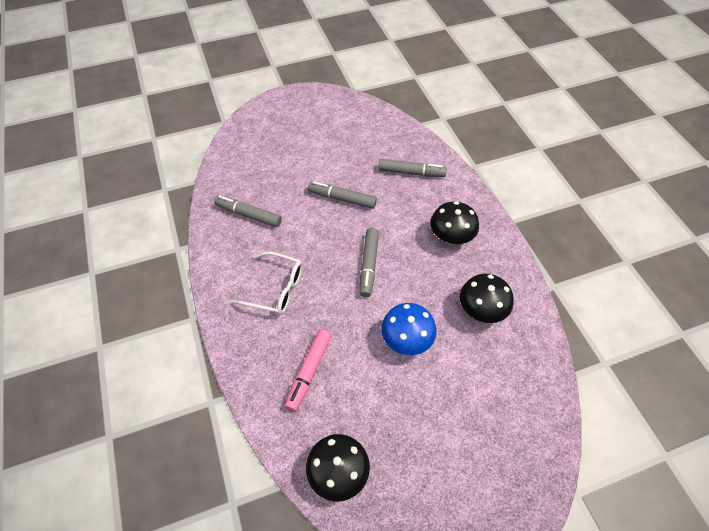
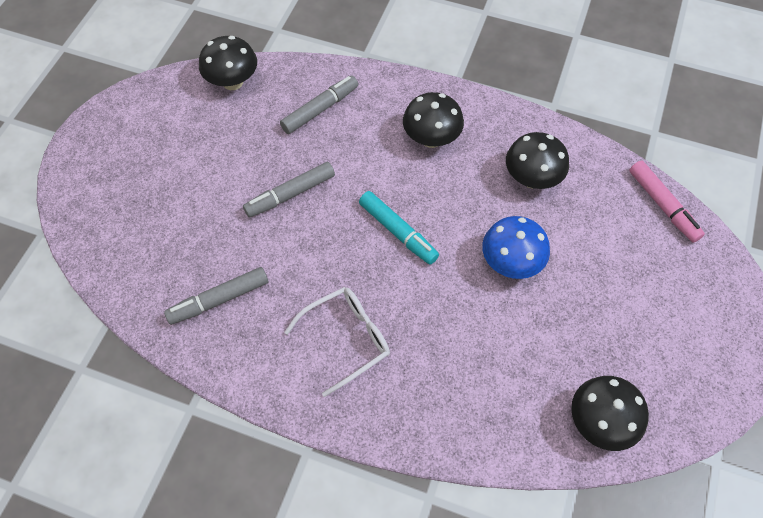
camera: 50 degrees left, 5 degrees up
pink marker [285,329,332,412] -> pink marker moved to [629,161,705,243]
grey marker [360,228,379,297] -> turquoise marker [359,191,439,265]
none -> black mushroom [199,36,257,90]

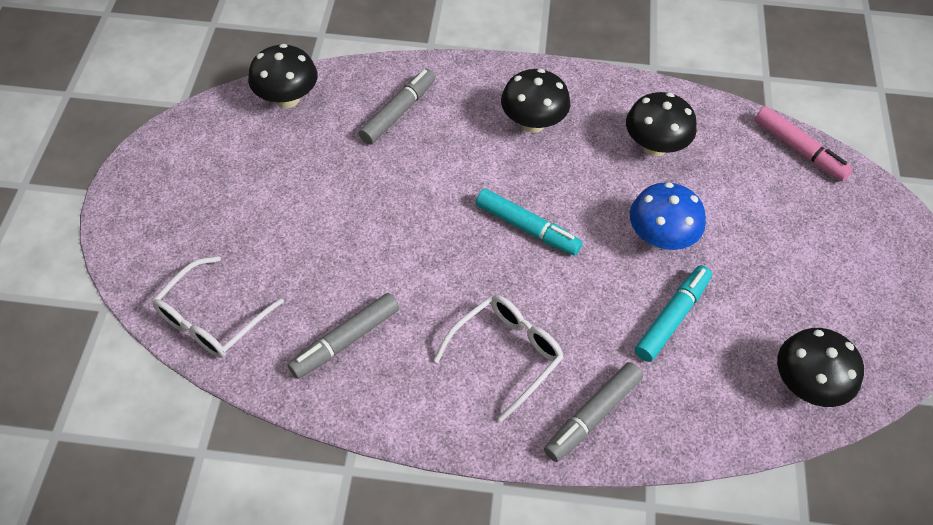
camera: 15 degrees left, 5 degrees down
grey marker [243,162,335,218] -> grey marker moved to [544,362,643,462]
none -> white glasses [152,256,284,358]
none -> turquoise marker [635,265,712,362]

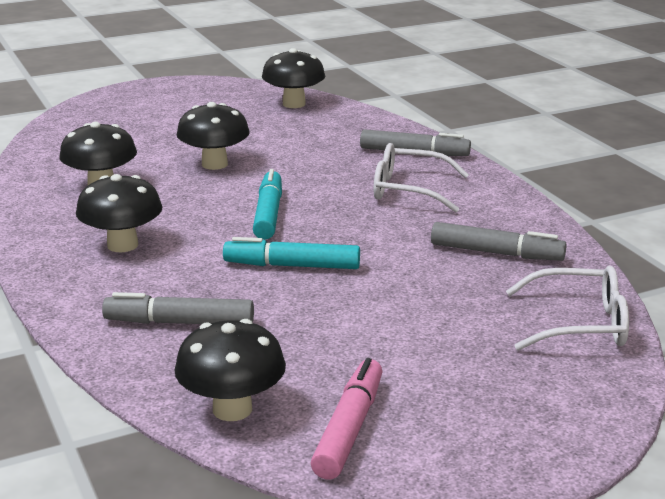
camera: 120 degrees left, 30 degrees down
blue mushroom [630,182,706,250] -> black mushroom [177,102,250,170]
turquoise marker [635,265,712,362] -> turquoise marker moved to [223,237,360,269]
pink marker [755,106,853,181] -> pink marker moved to [311,358,382,479]

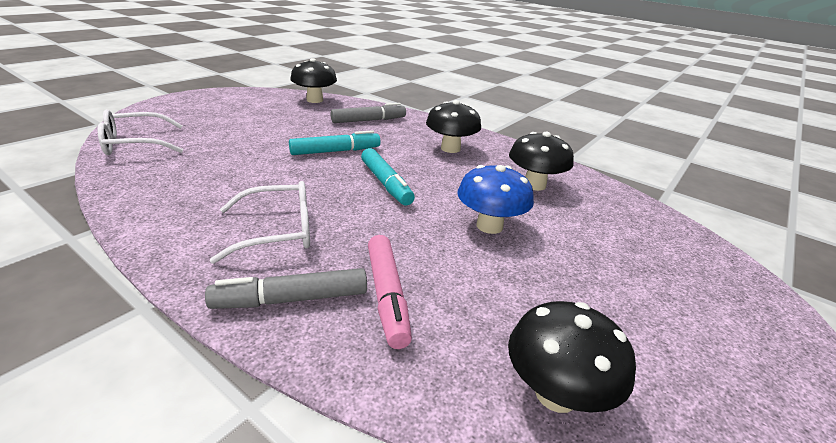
camera: 150 degrees right, 5 degrees up
black mushroom [177,102,250,170] -> blue mushroom [457,165,534,234]
pink marker [311,358,382,479] -> pink marker moved to [368,235,412,349]
grey marker [431,222,567,261] -> none

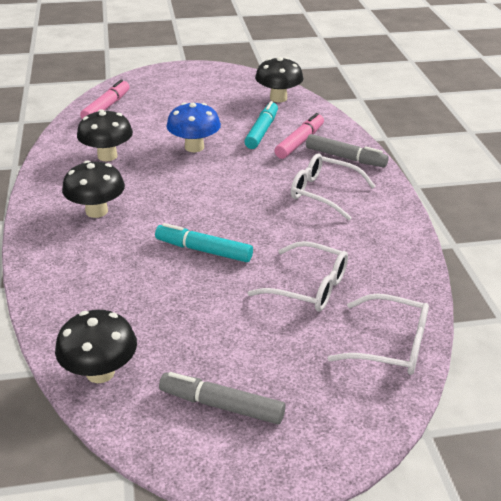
camera: 135 degrees left, 5 degrees up
grey marker [331,103,406,123] -> grey marker moved to [159,372,285,424]
turquoise marker [361,148,415,205] -> turquoise marker moved to [244,101,278,149]
none -> pink marker [80,79,130,119]
none -> white glasses [248,241,348,312]

